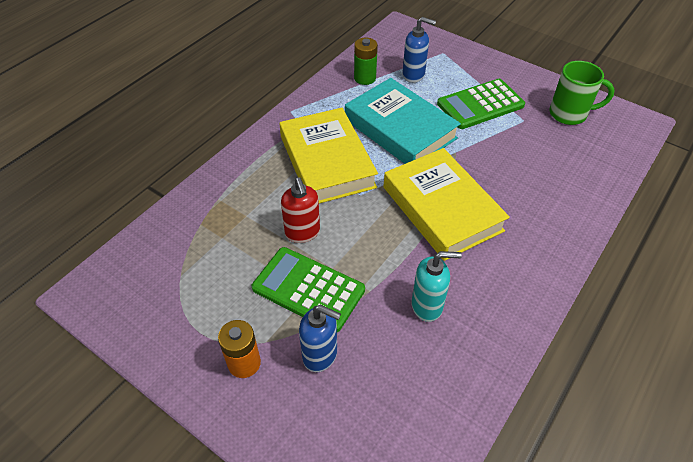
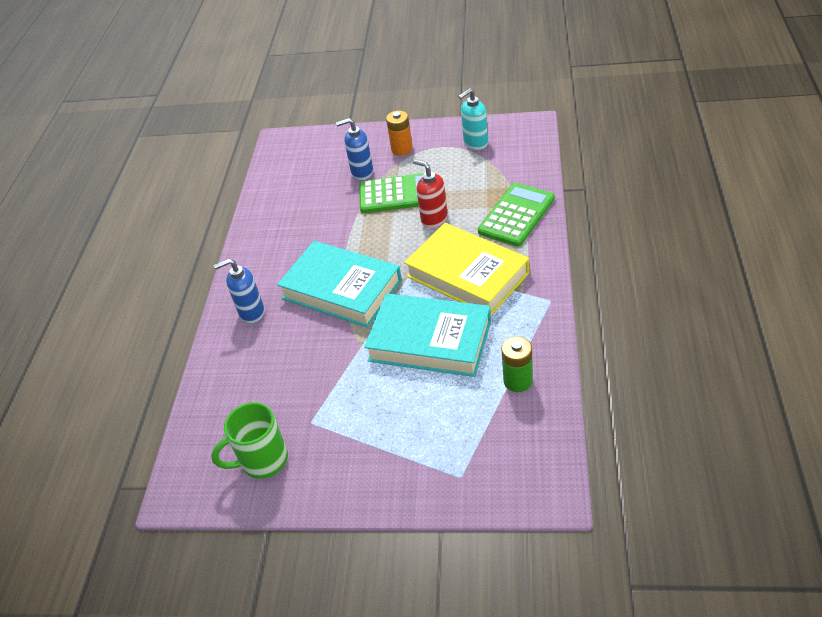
camera: 155 degrees right, 5 degrees down
yellow book [383,148,510,261] -> turquoise book [277,241,402,327]
blue soap dispenser [402,17,436,83] -> blue soap dispenser moved to [214,259,264,323]
turquoise soap dispenser [411,251,462,322] -> turquoise soap dispenser moved to [458,88,488,150]
green calculator [437,79,525,129] -> green calculator moved to [478,183,555,247]

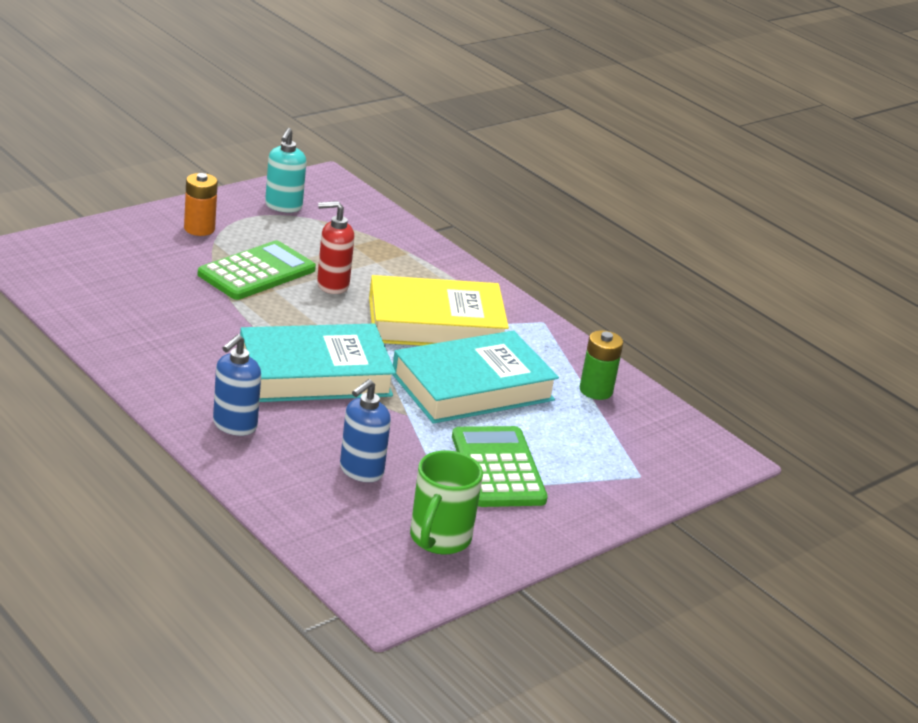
camera: 55 degrees left, 15 degrees down
blue soap dispenser [336,118,373,180] -> blue soap dispenser moved to [340,379,391,482]
green calculator [478,183,555,247] -> green calculator moved to [452,426,548,507]

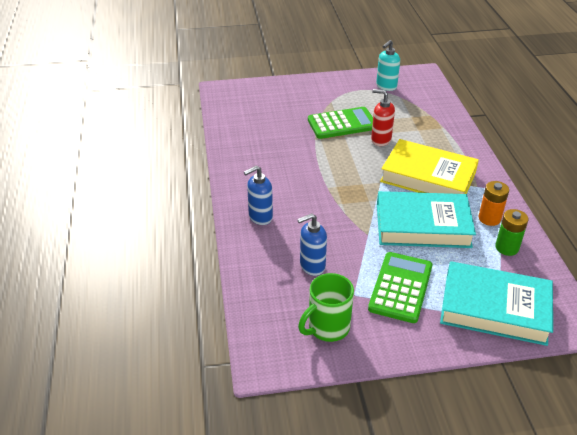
camera: 35 degrees right, 10 degrees up
orange battery [184,173,218,236] -> orange battery moved to [479,181,509,226]
turquoise book [240,324,396,402] -> turquoise book moved to [440,261,553,346]

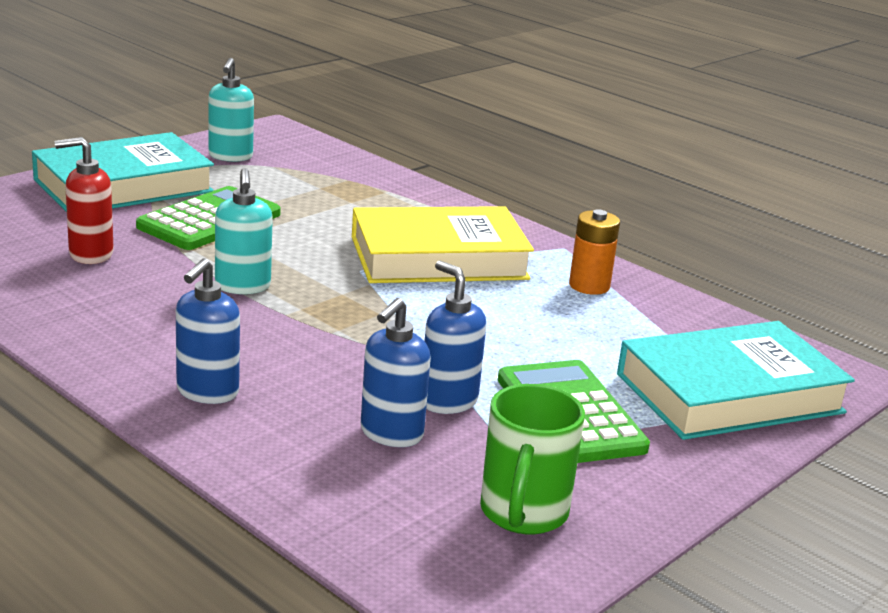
camera: 40 degrees left, 15 degrees down
red soap dispenser [371,89,395,146] -> red soap dispenser moved to [55,137,114,264]
turquoise book [377,191,476,248] -> turquoise book moved to [32,132,214,212]
green battery [495,209,528,256] -> none
none -> turquoise soap dispenser [215,168,273,294]
none -> blue soap dispenser [425,261,486,414]

